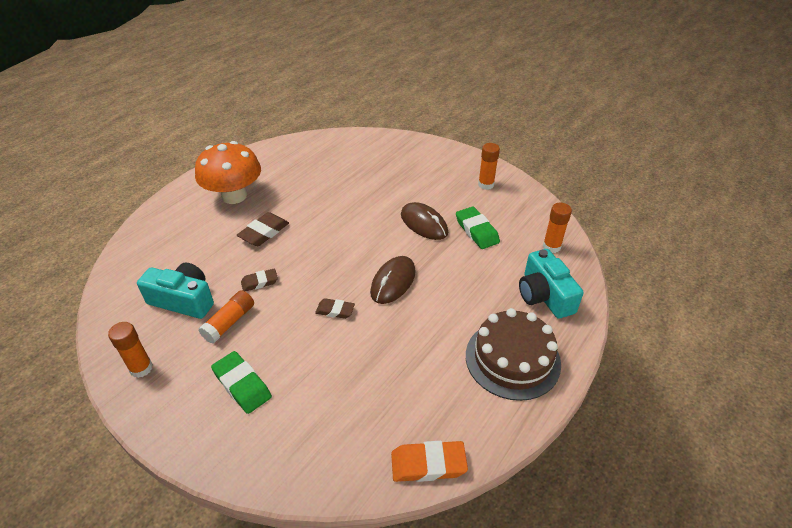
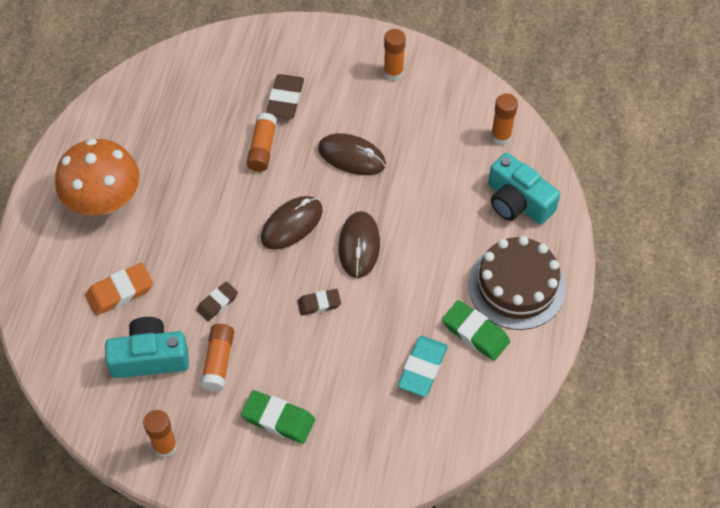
camera: 25 degrees left, 15 degrees up
brown eraser [237,212,289,246] -> brown eraser moved to [266,74,304,119]
orange eraser [391,441,468,482] -> orange eraser moved to [85,263,153,316]
green eraser [456,207,500,249] -> green eraser moved to [442,300,510,361]
none -> orange glue stick [247,113,277,172]
none -> brown mouse [261,196,323,250]
none -> turquoise eraser [398,336,448,397]

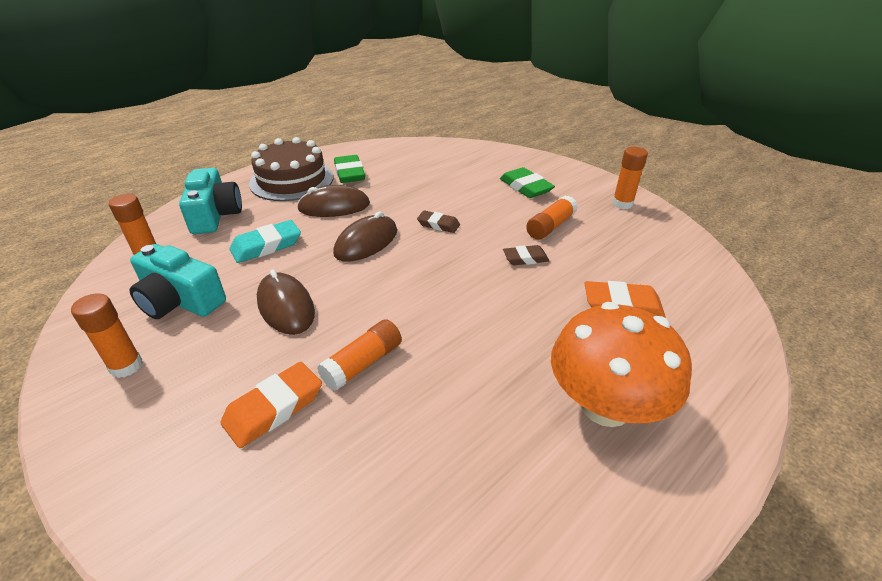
camera: 145 degrees left, 20 degrees down
turquoise camera [105,317,189,378] -> turquoise camera moved to [129,244,226,319]
brown mouse [261,196,323,250] -> brown mouse moved to [297,185,370,217]
brown eraser [266,74,304,119] -> orange eraser [220,362,322,448]
turquoise eraser [398,336,448,397] -> turquoise eraser moved to [229,220,301,263]

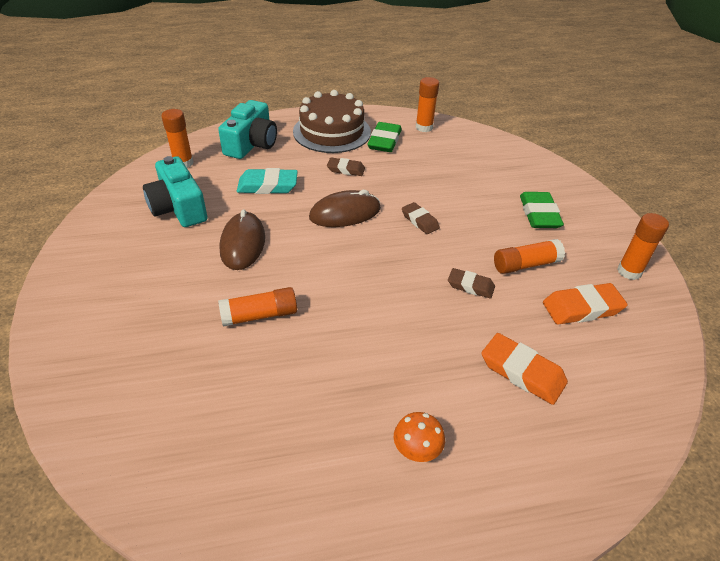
camera: 30 degrees right, 5 degrees up
orange glue stick [71,293,143,378] -> orange glue stick moved to [416,77,439,132]
orange eraser [220,362,322,448] -> orange eraser moved to [543,283,628,325]
brown mouse [297,185,370,217] -> brown eraser [327,158,365,176]
orange mushroom [551,302,692,427] -> orange mushroom [394,412,445,462], size x0.41

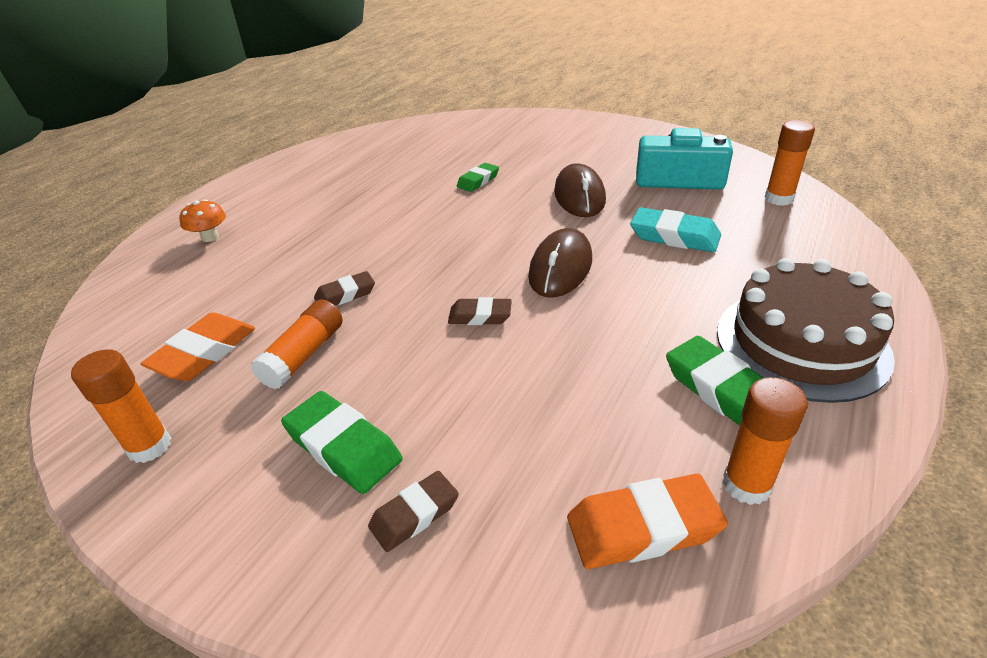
camera: 135 degrees right, 5 degrees down
turquoise camera [218,100,277,159] -> none
orange glue stick [218,287,297,327] -> green eraser [457,163,499,192]
brown mouse [219,209,265,270] -> brown mouse turned 45 degrees clockwise [554,163,606,217]
turquoise eraser [237,168,298,194] -> turquoise eraser turned 75 degrees clockwise [630,208,721,252]
brown eraser [327,158,365,176] -> brown eraser moved to [368,471,459,552]
orange mushroom [394,412,445,462] -> orange mushroom moved to [179,199,226,242]
orange eraser [482,333,568,405] -> orange eraser moved to [567,474,728,569]

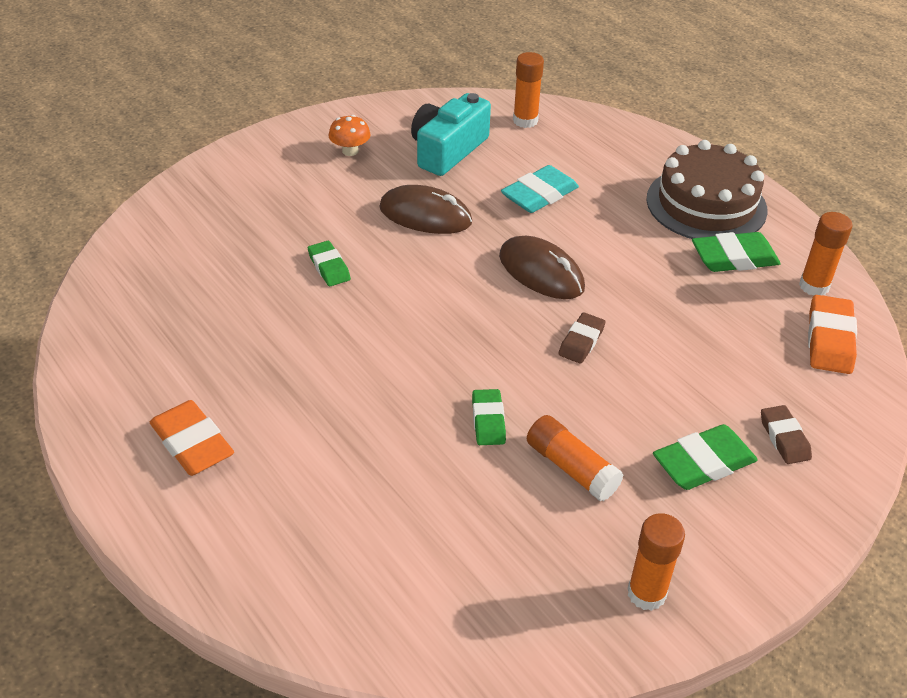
camera: 70 degrees left, 5 degrees up
orange eraser [141,312,255,381] -> orange eraser moved to [150,400,234,476]
orange mushroom [179,199,226,242] -> orange mushroom moved to [329,115,370,156]
brown eraser [314,271,375,305] -> green eraser [472,389,506,445]

